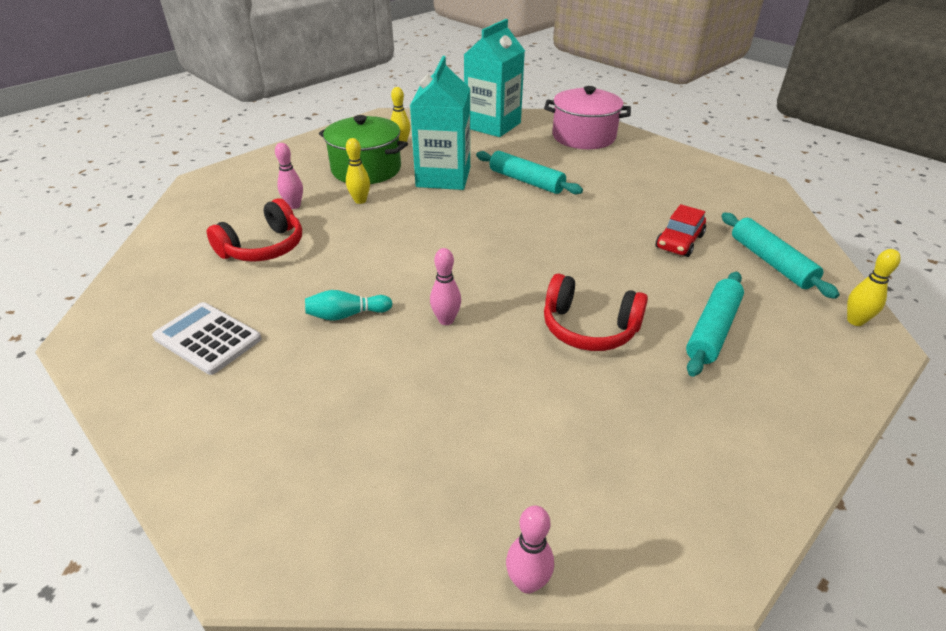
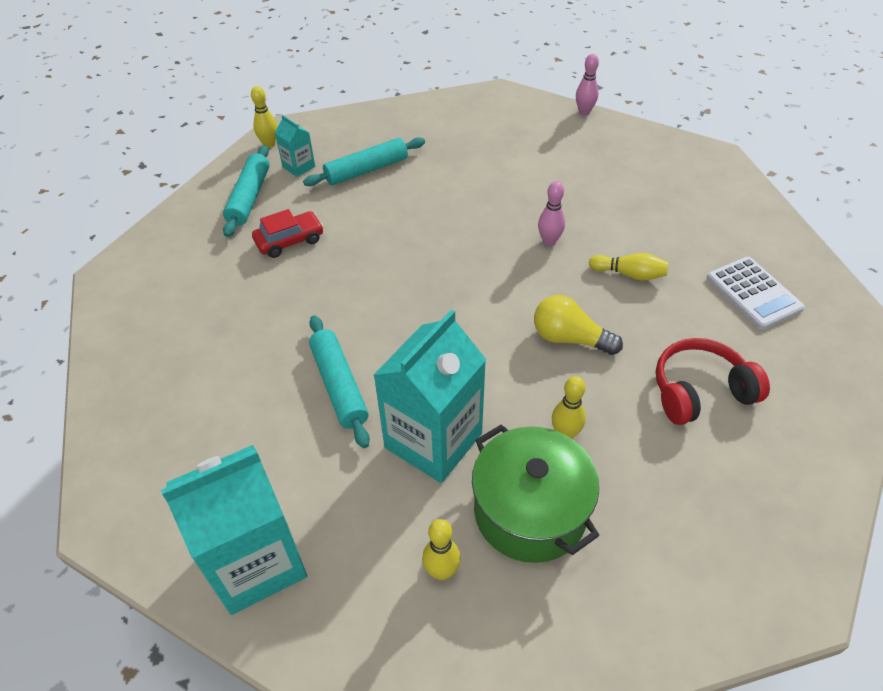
camera: 150 degrees left, 10 degrees up
pink bowling pin [275,143,303,209] -> none
turquoise bowling pin [305,290,393,321] -> yellow bowling pin [589,253,669,281]
pink pot [544,86,631,149] -> none
red headphones [544,273,648,351] -> none
none -> turquoise carton [275,115,315,177]
none -> yellow light bulb [534,295,623,355]

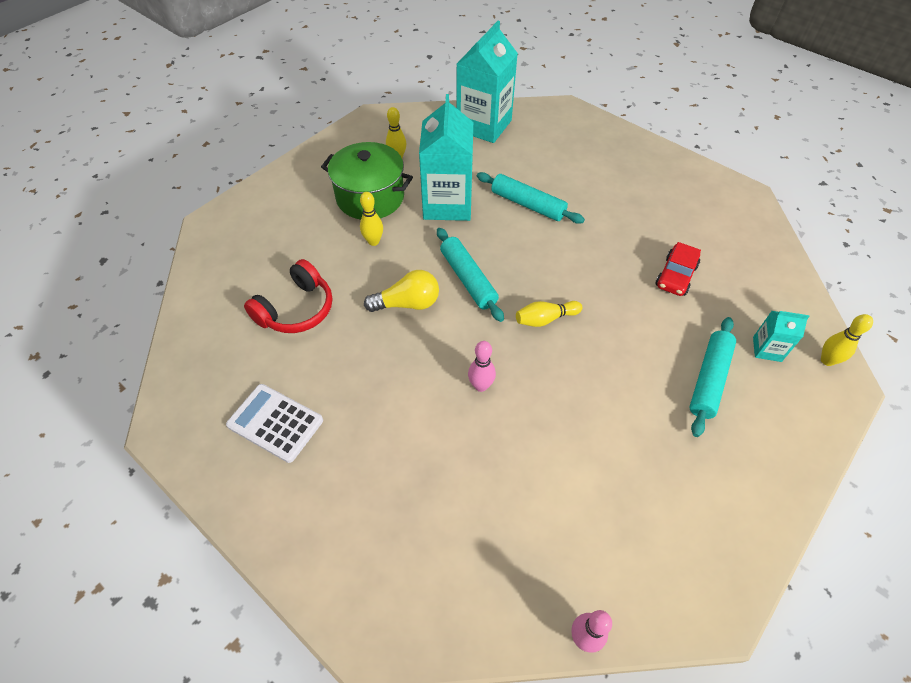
camera: 145 degrees right, 5 degrees up
turquoise rolling pin [223,145,270,237] -> turquoise rolling pin moved to [437,228,504,322]
yellow bowling pin [589,253,669,281] -> yellow bowling pin moved to [516,301,582,327]

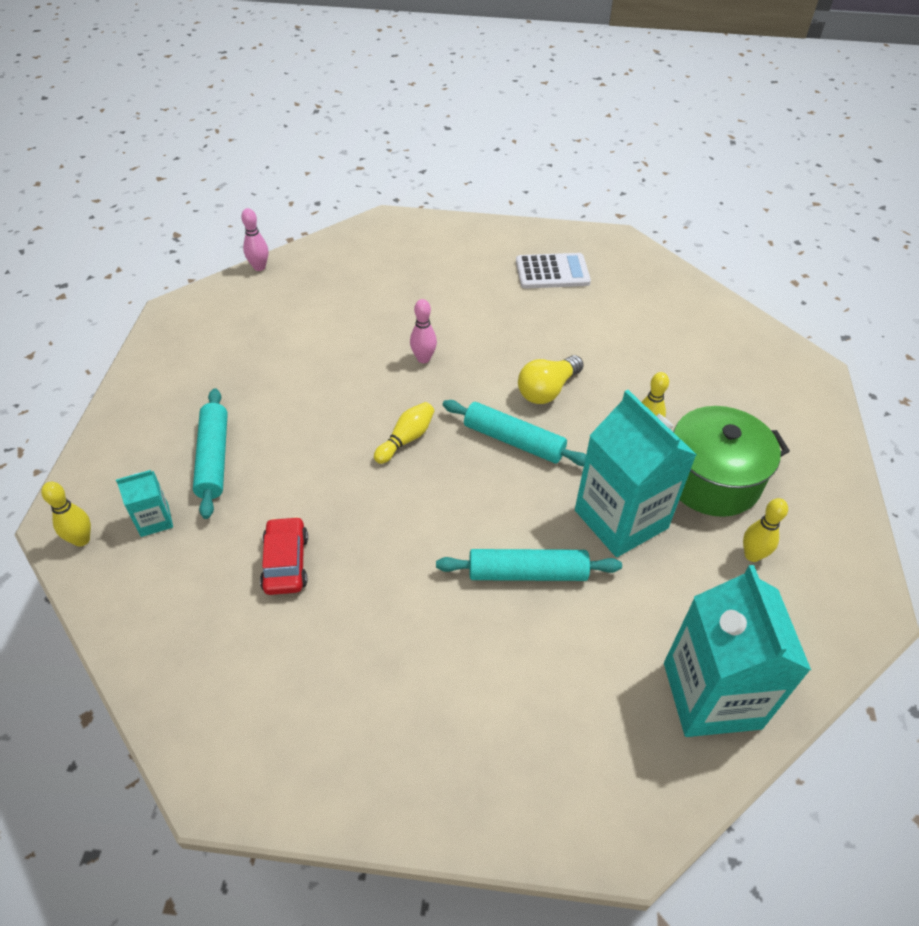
camera: 145 degrees right, 5 degrees down
red headphones [244,259,332,333] -> none

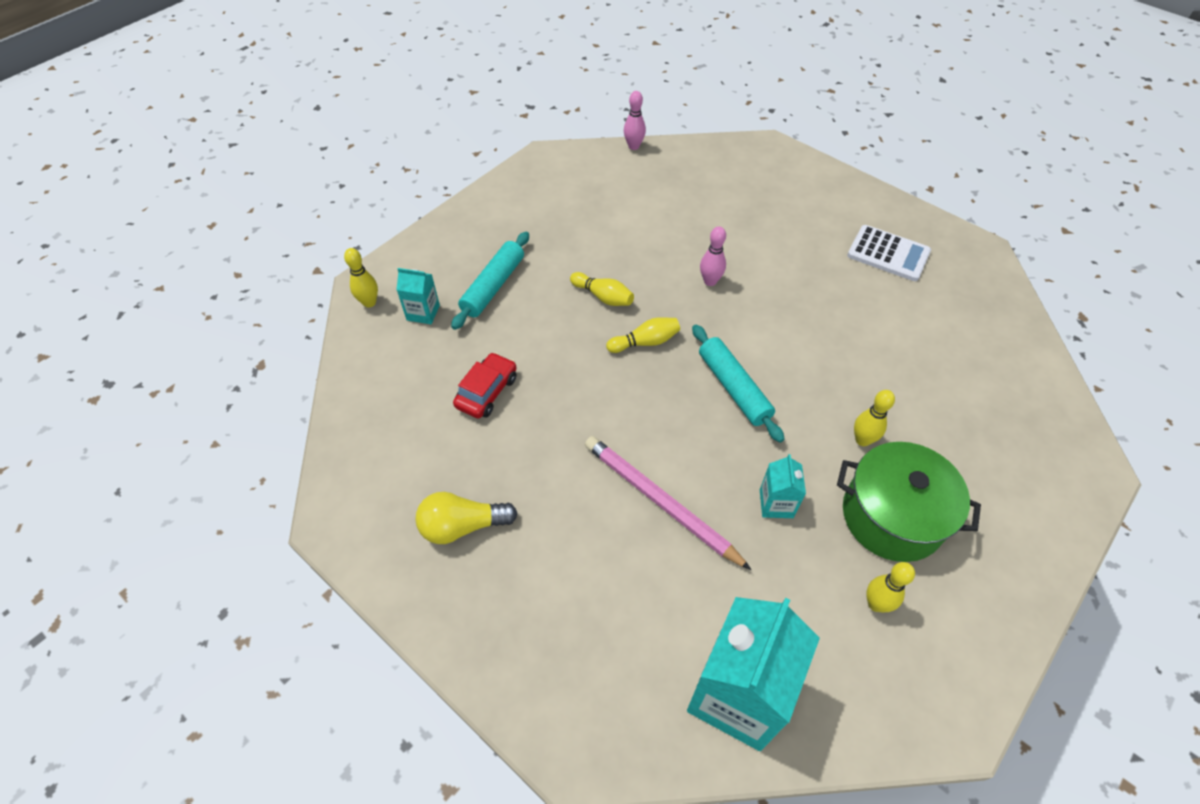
camera: 35 degrees right, 5 degrees up
turquoise rolling pin [436,549,622,581] -> pink pencil [585,436,751,570]
yellow light bulb [518,355,584,404] -> yellow light bulb moved to [415,492,518,544]
turquoise carton [575,390,697,557] -> turquoise carton [760,454,806,518], size x0.46
none -> yellow bowling pin [570,272,634,306]

